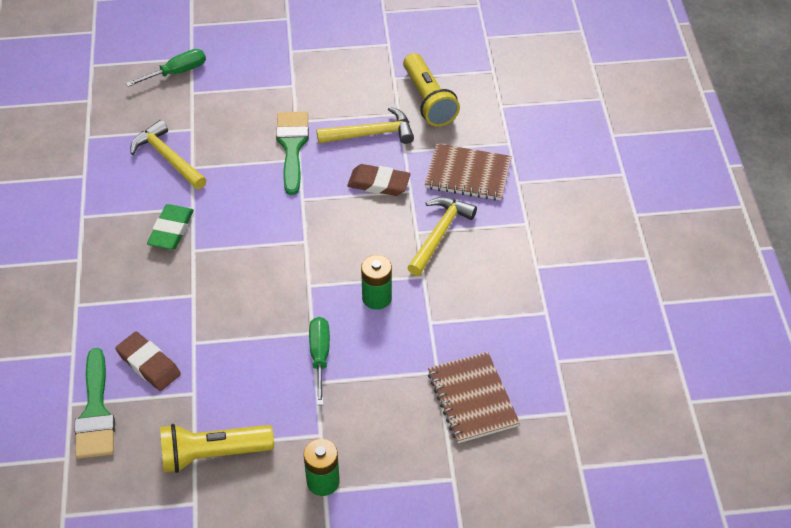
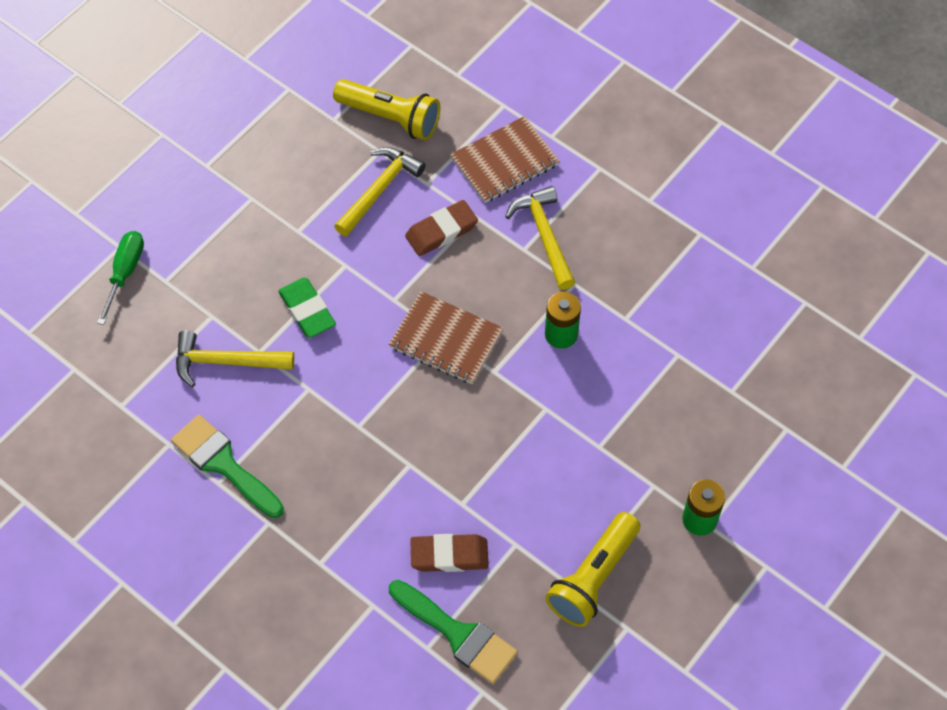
camera: 45 degrees left, 10 degrees up
green eraser [147,204,194,250] -> green eraser moved to [278,278,336,338]
green brush [276,112,309,195] -> green brush moved to [171,415,284,518]
green screwdriver [309,317,330,405] -> none
brown notebook [428,352,520,443] -> brown notebook moved to [389,291,504,384]

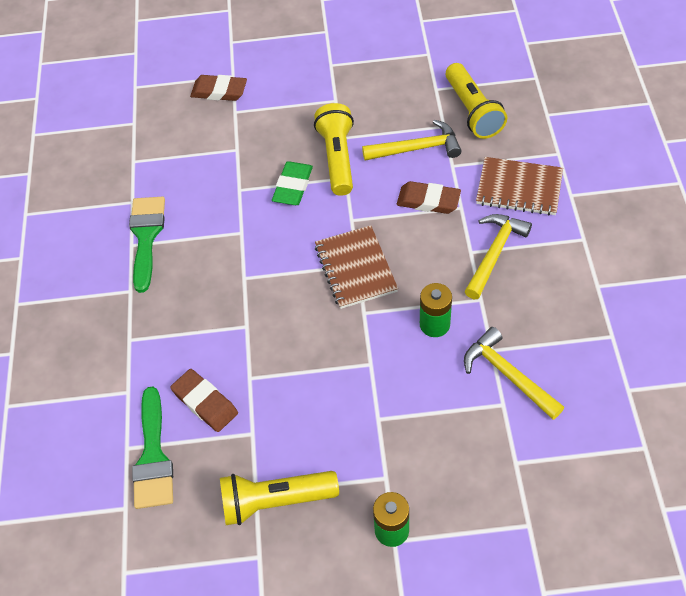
camera: 50 degrees right, 5 degrees down
green screwdriver [97,231,144,325] -> brown eraser [190,75,247,101]
yellow hammer [176,330,294,387] -> yellow hammer moved to [464,327,564,420]
none -> yellow flashlight [314,103,354,196]

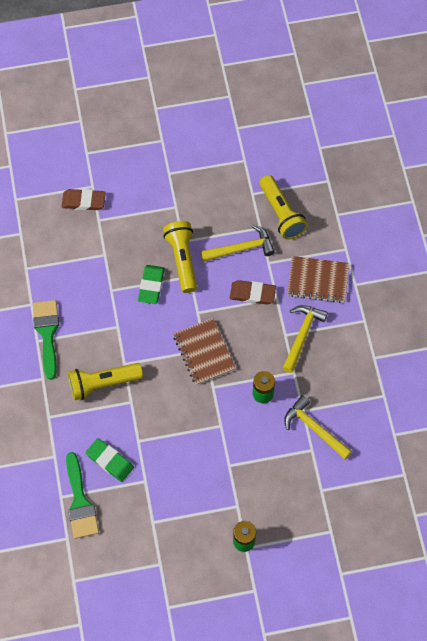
camera: 10 degrees left, 10 degrees up
brown eraser [170,369,238,432] -> green eraser [86,438,134,482]
yellow flashlight [220,471,339,525] -> yellow flashlight moved to [68,363,143,400]

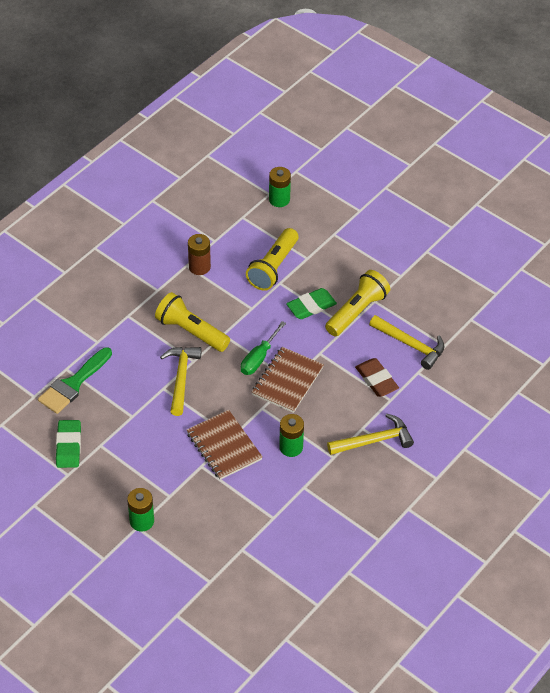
camera: 50 degrees right, 15 degrees down
green brush [33,300,59,380] -> brown battery [188,234,211,275]
brown eraser [62,189,106,210] -> none
green eraser [86,438,134,482] -> green eraser moved to [56,420,81,468]
yellow flashlight [259,175,308,240] -> yellow flashlight moved to [246,228,298,291]
yellow hammer [284,395,352,459] -> yellow hammer moved to [160,347,202,416]
brown notebook [287,256,349,303] -> brown notebook moved to [187,410,263,480]
none -> green screwdriver [241,321,286,375]
none -> green battery [269,167,291,207]

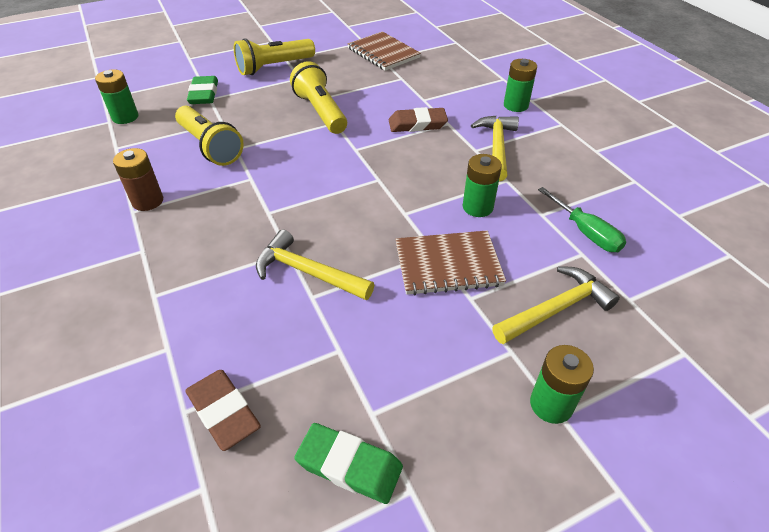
camera: 65 degrees left, 5 degrees down
green brush [38,347,112,414] -> brown eraser [185,370,261,451]
yellow flashlight [155,292,230,352] -> yellow flashlight moved to [234,38,315,75]
green screwdriver [241,321,286,375] -> green screwdriver moved to [538,187,626,252]
brown notebook [252,347,324,413] -> brown notebook moved to [347,32,421,71]
green eraser [286,288,337,319] -> green eraser moved to [187,76,218,104]
yellow hammer [369,315,445,370] -> yellow hammer moved to [492,266,620,344]
none -> green battery [504,59,537,112]

